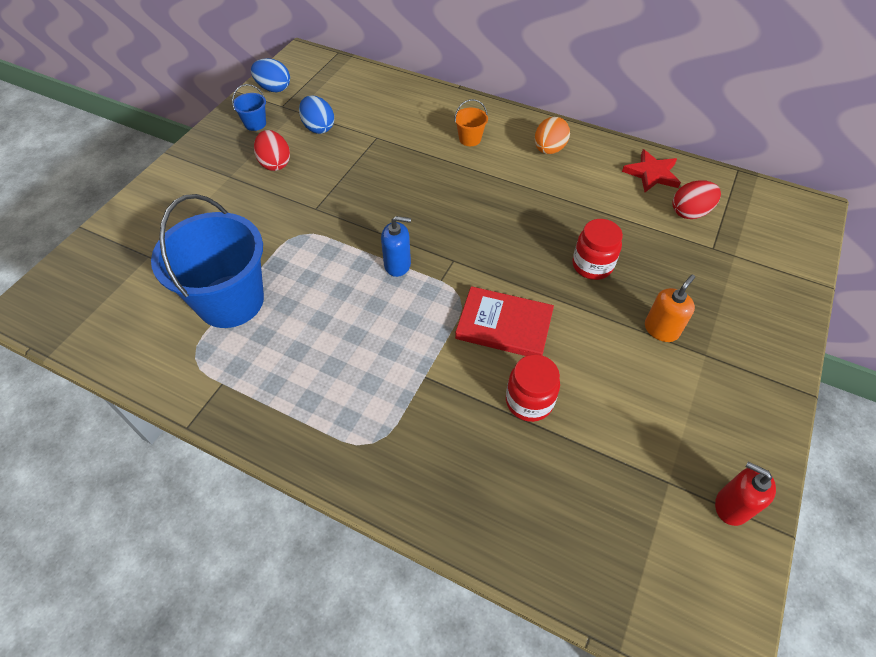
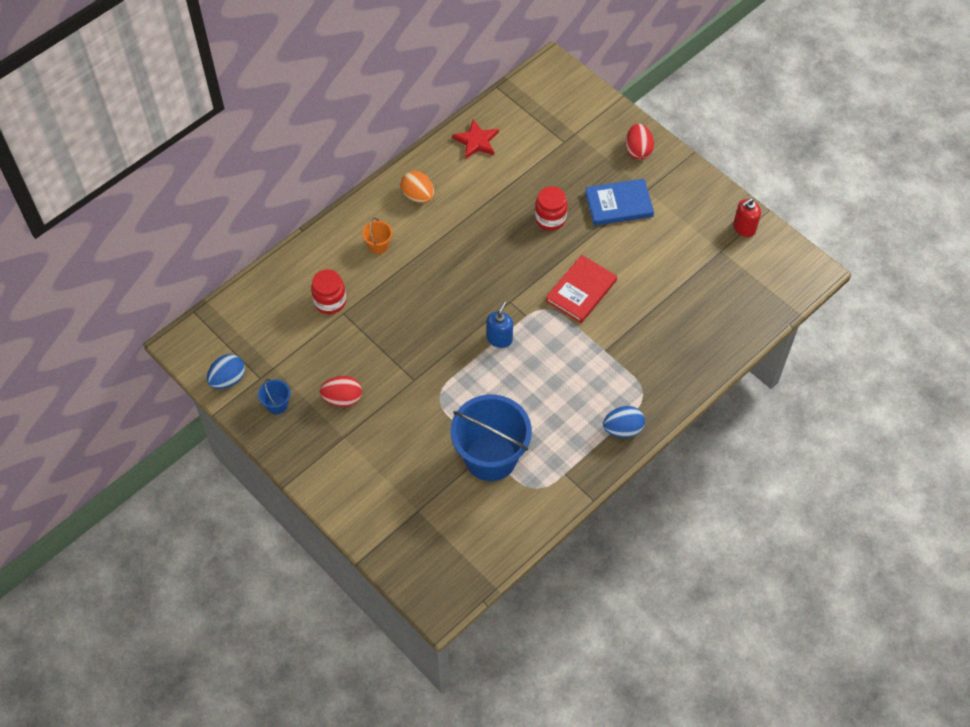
camera: 70 degrees left, 5 degrees up
blue egg [299,95,334,134] -> blue egg moved to [603,406,645,438]
red jar [506,354,560,422] -> red jar moved to [311,269,346,314]
orange soap dispenser [645,274,695,342] -> blue book [585,179,654,226]
red egg [672,181,721,219] -> red egg moved to [625,124,654,160]

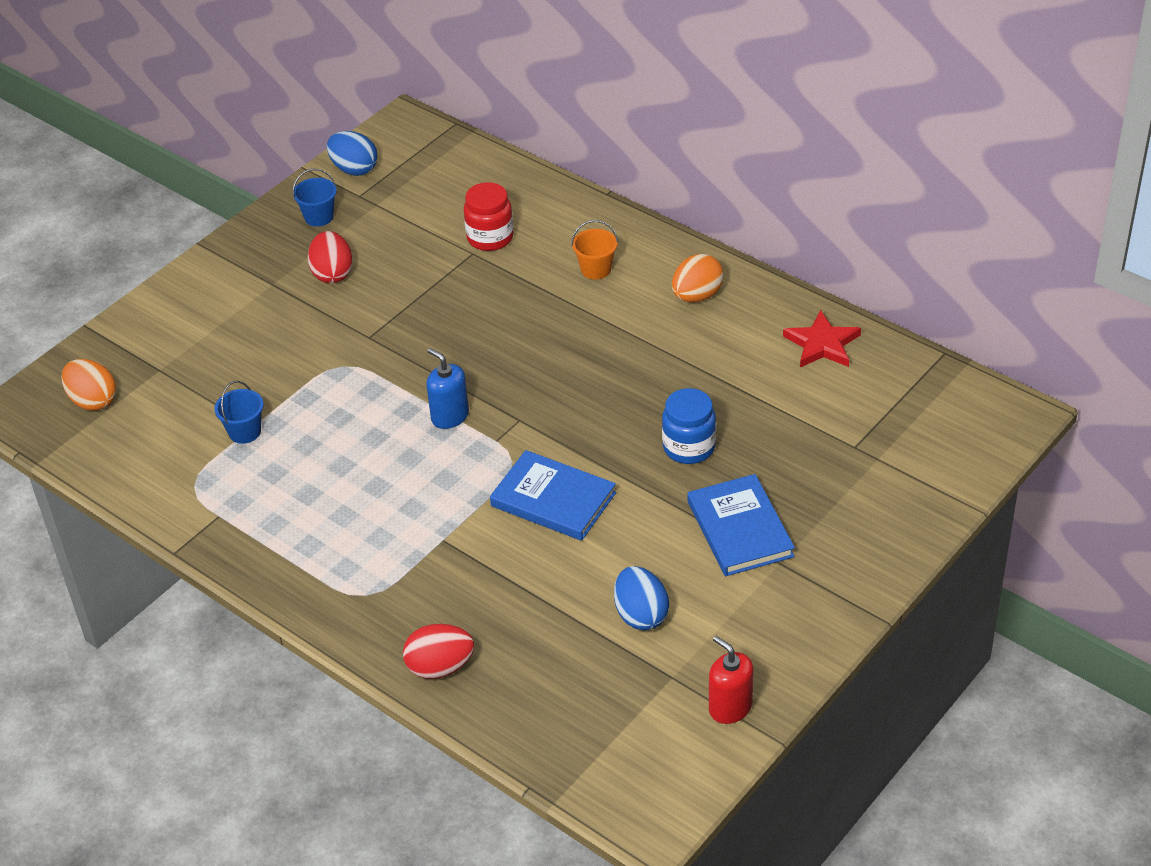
camera: 85 degrees right, 15 degrees down
blue bucket [451,395,532,481] -> blue bucket [215,381,263,444], size x0.41
blue soap dispenser [487,301,513,348] -> blue soap dispenser turned 150 degrees counterclockwise [426,348,469,429]
red jar [535,186,568,231] -> blue jar [662,388,716,464]
red book [546,255,617,323] -> blue book [490,450,616,541]
blue egg [603,406,645,438] -> blue egg moved to [614,566,669,631]
red egg [625,124,654,160] -> red egg moved to [403,624,474,679]
none -> orange egg [62,359,116,411]

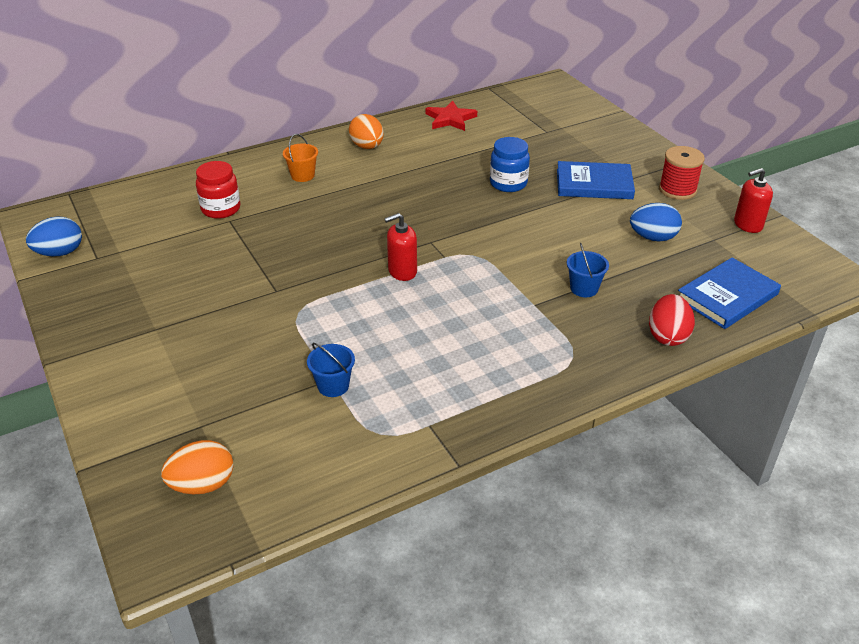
camera: 70 degrees left, 5 degrees down
blue bucket [293,168,337,227] -> blue bucket moved to [567,243,609,297]
red egg [308,231,353,283] -> none
blue soap dispenser [426,348,469,429] -> red soap dispenser [384,213,417,281]
blue book [490,450,616,541] -> blue book moved to [678,258,781,329]
none -> red spool [659,146,705,200]

